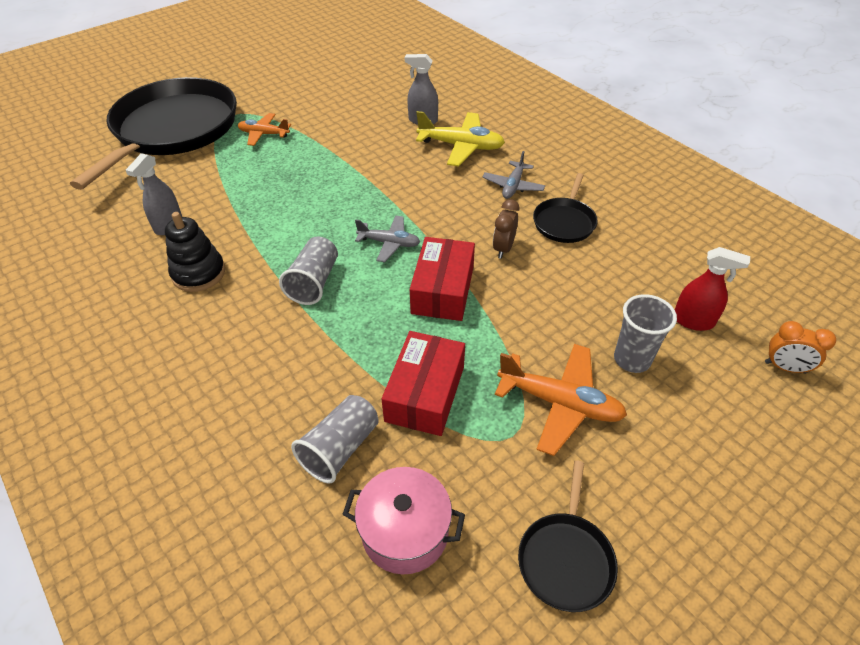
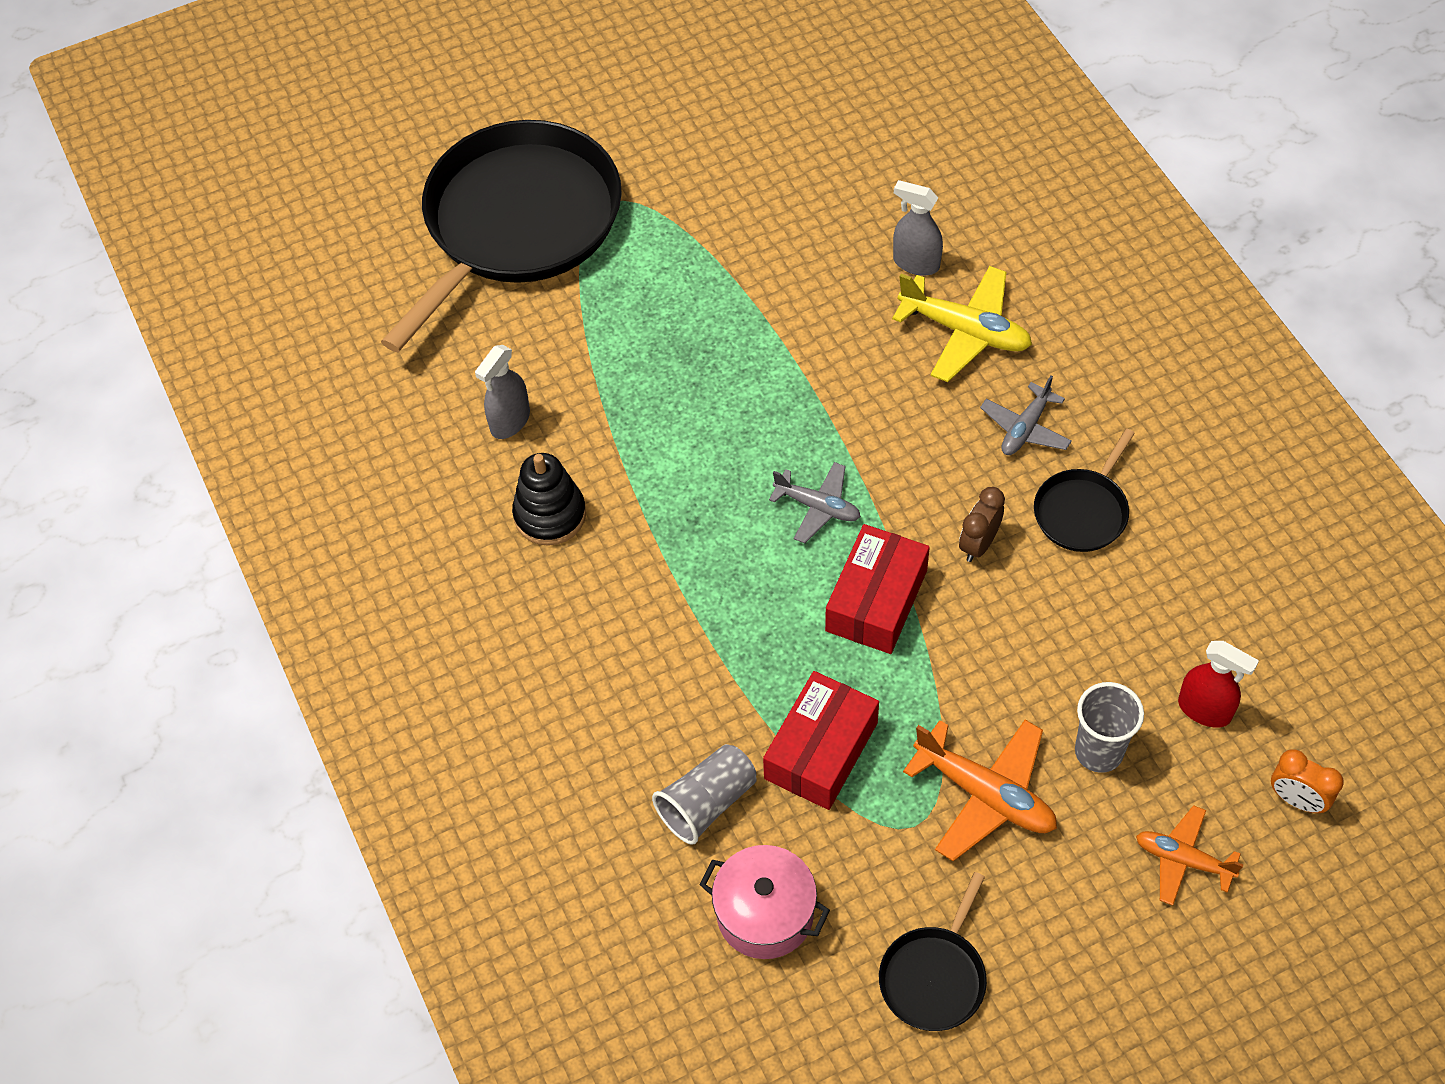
camera: 15 degrees right, 10 degrees up
orange plane [238,113,291,146] -> orange plane moved to [1136,805,1243,906]
grey cup [279,237,338,305] -> none

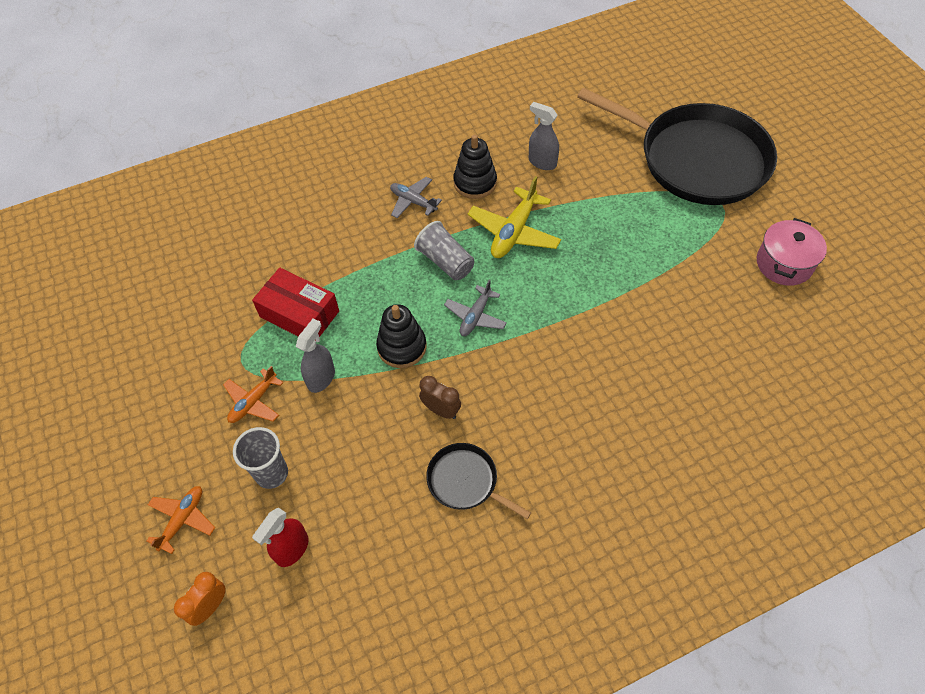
camera: 90 degrees right, 0 degrees up
grey cup [652,744,756,845] -> grey cup moved to [414,221,474,280]
pink pot [700,845,830,959] -> pink pot moved to [757,218,827,286]
red box [825,524,930,654] -> black stacking toy [376,304,427,368]
black pan [879,872,987,1031] -> none
yellow plane [892,266,1032,382] -> yellow plane moved to [467,176,561,258]
grey spray bottle [893,180,943,276] -> grey spray bottle moved to [295,319,335,393]
orange plane [903,720,1057,861] -> orange plane [223,366,283,423], size x0.63
grey plane [980,376,1072,455] -> grey plane moved to [390,177,442,218]

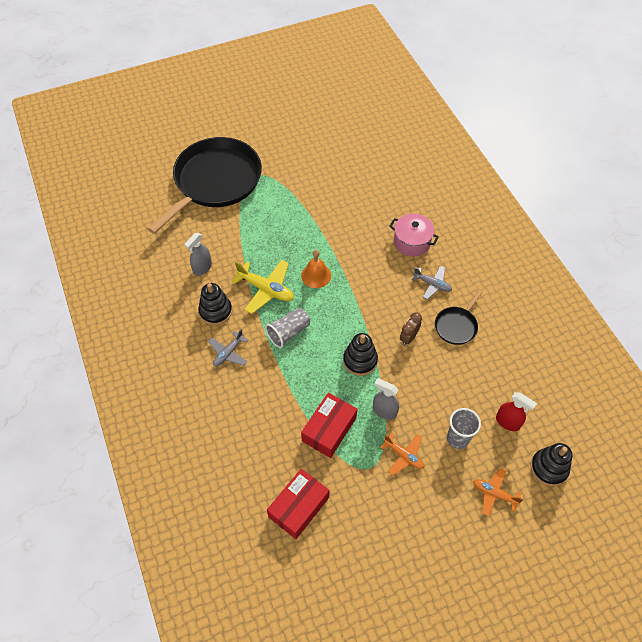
camera: 90 degrees left, 0 degrees up
orange clock [174,572,226,626] -> black stacking toy [530,443,573,486]
grey plane [444,279,507,336] -> grey plane moved to [412,266,452,300]
pink pot [757,218,827,286] -> pink pot moved to [389,214,439,256]
none -> red box [267,469,330,539]
none -> orange bell [301,250,331,288]

